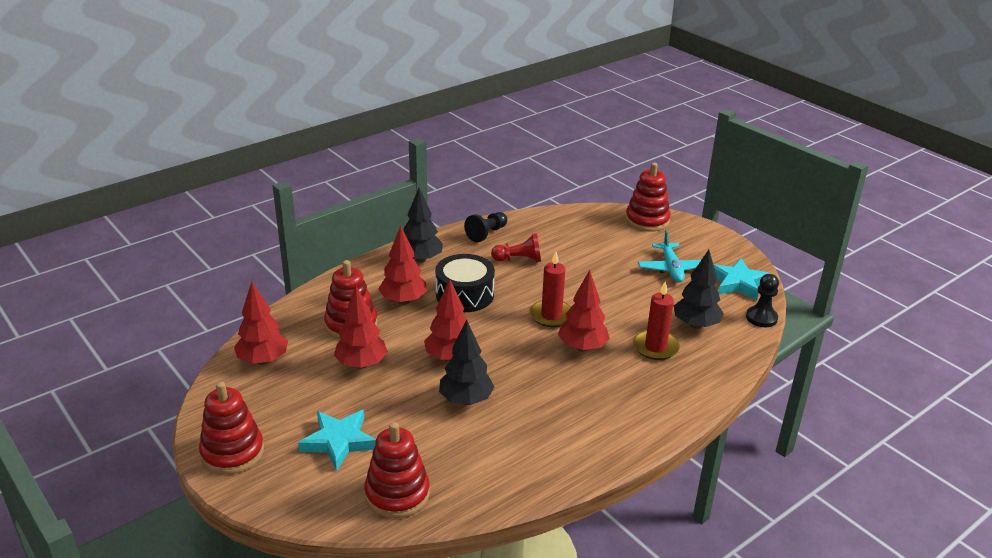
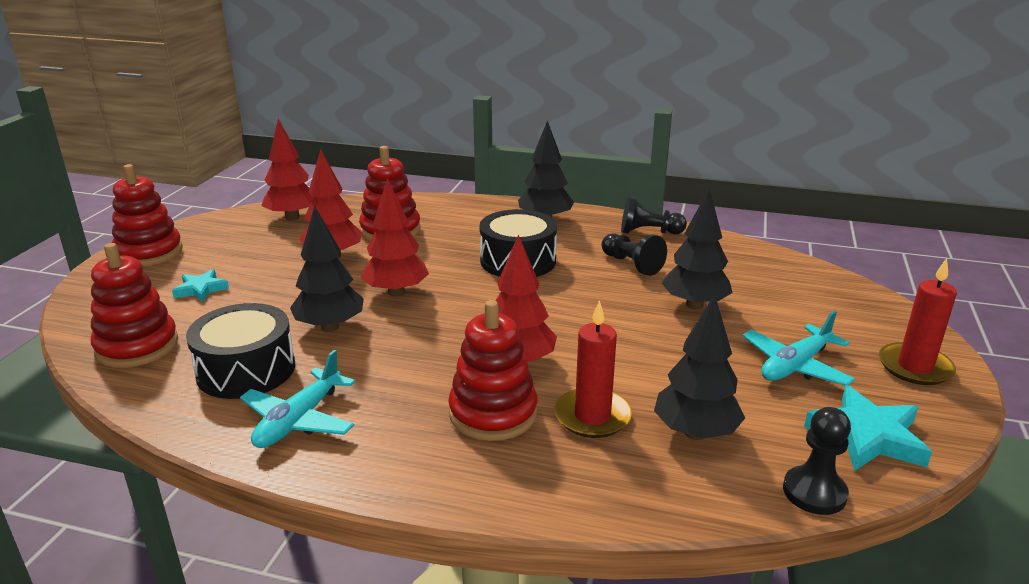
camera: 55 degrees right, 5 degrees down
turquoise star [298,410,376,471] -> turquoise star [172,269,229,302], size x0.60
red tree [378,226,427,305] -> none
red pawn [491,233,541,262] -> black pawn [602,233,667,276]
red candle [530,251,571,327] -> red candle moved to [879,258,957,385]
red stacking toy [625,163,671,232] -> red stacking toy moved to [448,300,537,441]
none -> black drum [186,303,295,399]
none -> turquoise plane [240,350,355,448]
none -> black tree [662,188,732,309]

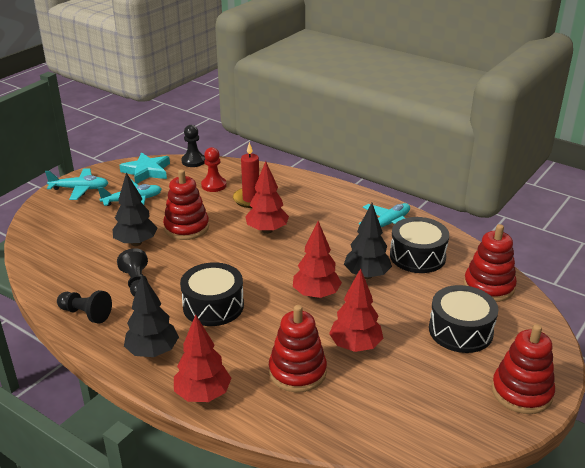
camera: 160 degrees left, 5 degrees up
turquoise star [172,269,229,302] -> black drum [429,285,498,353]
red tree [261,119,314,221] -> red tree moved to [174,314,231,402]
red stacking toy [448,300,537,441] -> red stacking toy moved to [163,170,209,240]
black tree [654,294,745,440] -> red pawn [201,147,227,192]
red candle [879,258,957,385] -> turquoise plane [45,168,108,200]

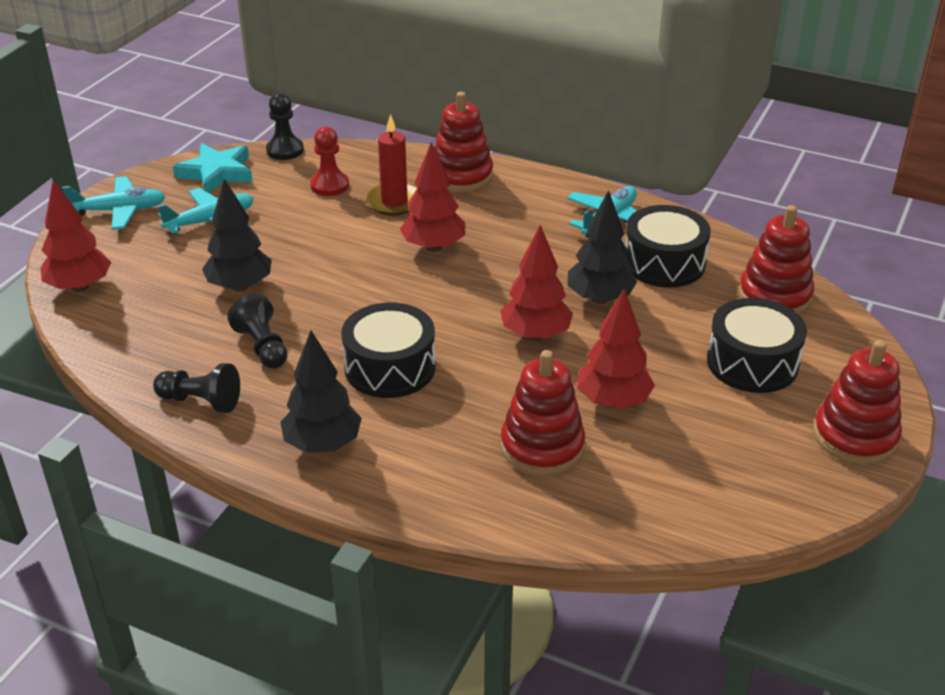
camera: 10 degrees left, 5 degrees up
red stacking toy [163,170,209,240] -> red stacking toy moved to [434,92,493,192]
red tree [174,314,231,402] -> red tree moved to [40,180,111,292]

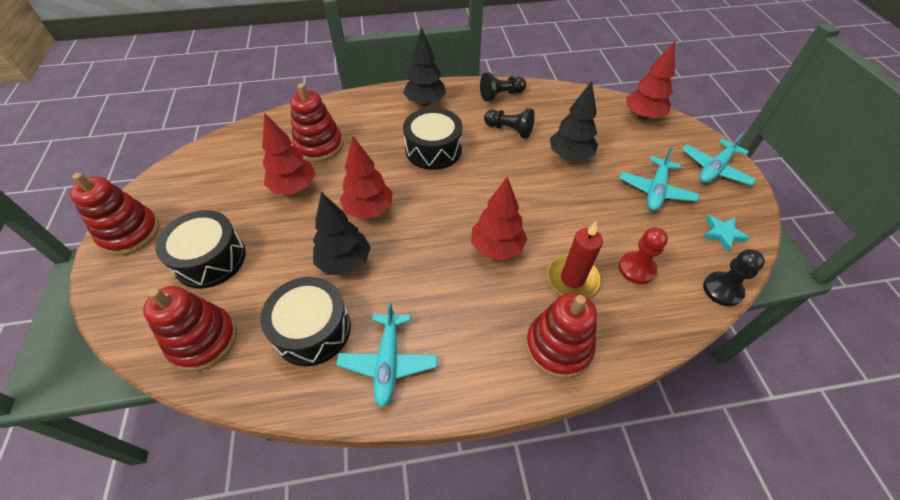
camera: 145 degrees right, 15 degrees up
turquoise star [173,143,253,193] -> turquoise star [703,215,750,252], size x0.60

